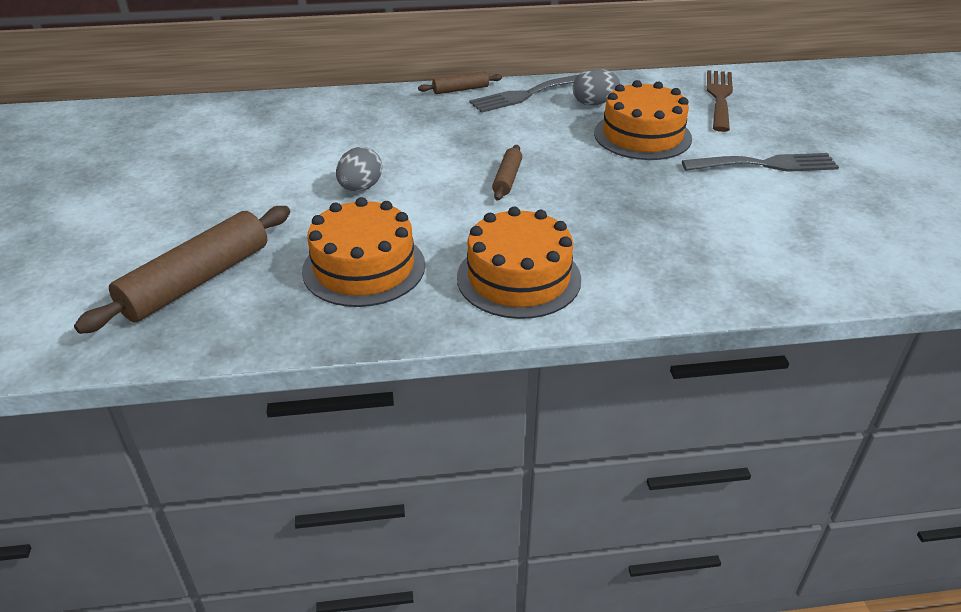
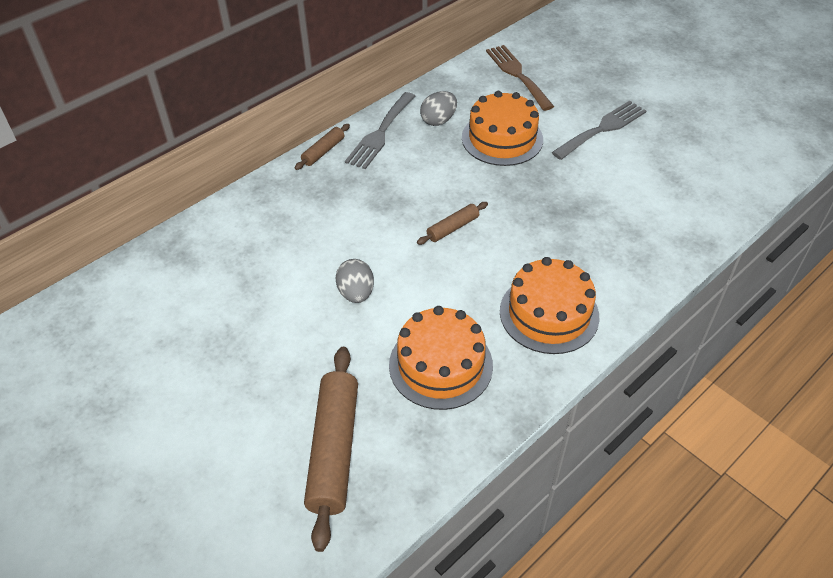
camera: 35 degrees left, 10 degrees up
brown rolling pin [492,145,522,200] -> brown rolling pin turned 75 degrees clockwise [417,202,488,245]

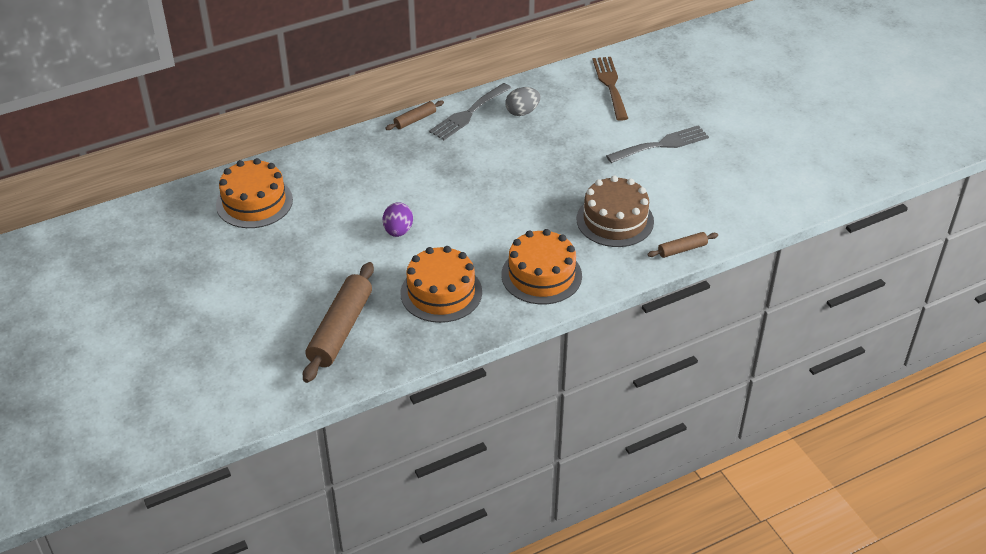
camera: 15 degrees right, 5 degrees down
grey egg [335,259,374,303] -> purple egg [383,202,413,237]
brown rolling pin [417,202,488,245] -> brown rolling pin moved to [647,232,718,258]
orange cake [462,91,543,166] -> orange cake moved to [216,158,293,228]
none -> brown cake [577,176,654,247]

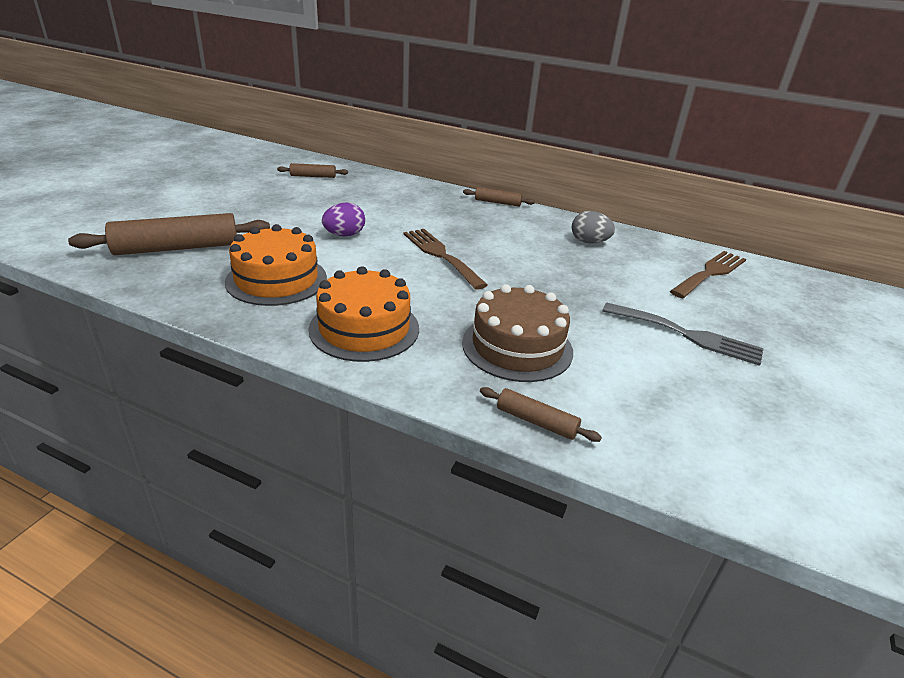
camera: 50 degrees right, 10 degrees down
orange cake [216,158,293,228] -> brown rolling pin [277,163,348,178]
grey fork [429,83,511,140] -> none
none -> brown fork [404,229,488,290]

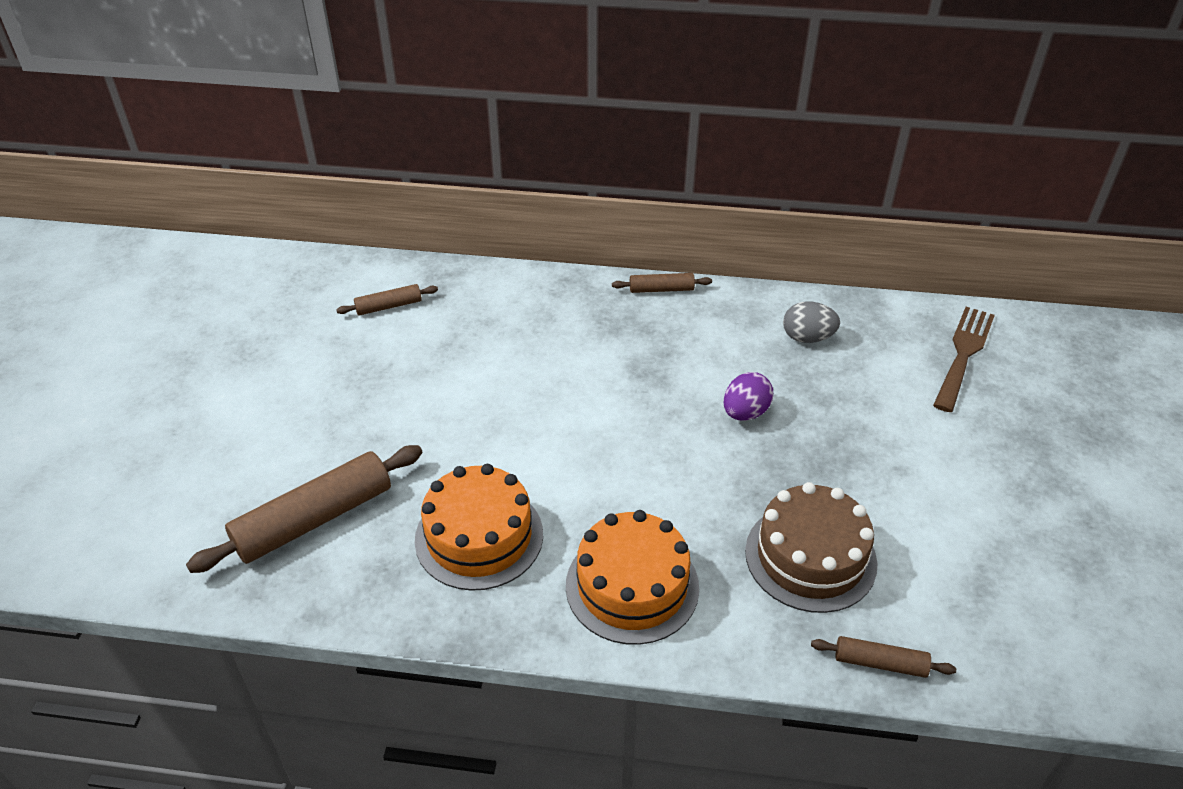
camera: 15 degrees left, 10 degrees up
purple egg [322,202,365,236] -> purple egg moved to [724,372,773,421]
brown fork [404,229,488,290] -> none
grey fork [602,303,764,366] -> none

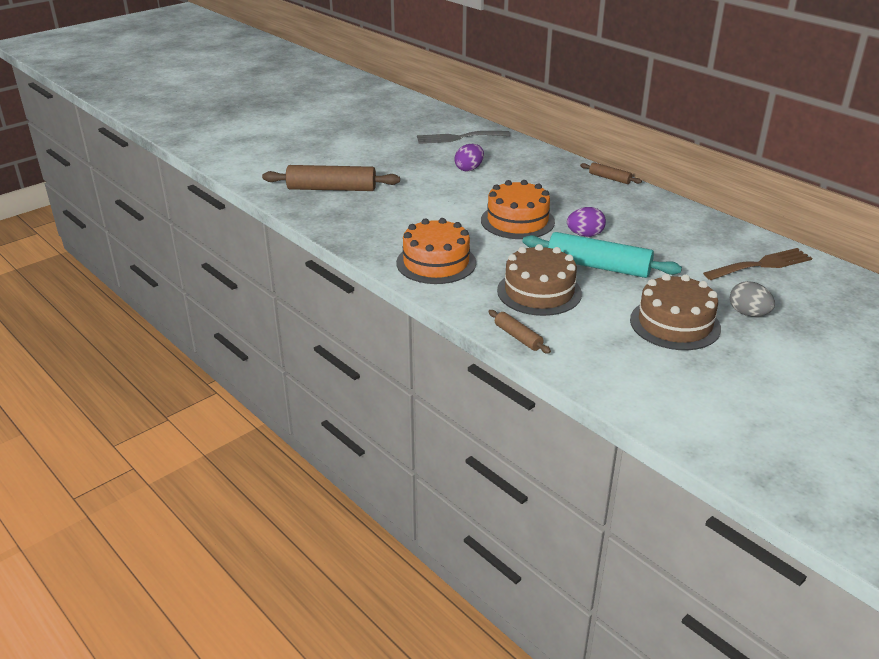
camera: 40 degrees right, 10 degrees down
brown rolling pin [336,284,438,316] -> grey fork [417,131,510,144]
orange cake [415,464,543,591] -> orange cake moved to [481,180,555,239]
grey egg [783,302,840,343] -> grey egg moved to [730,281,775,316]
none -> purple egg [454,144,484,172]
none -> turquoise rolling pin [522,232,682,278]
none -> brown cake [630,274,721,350]

